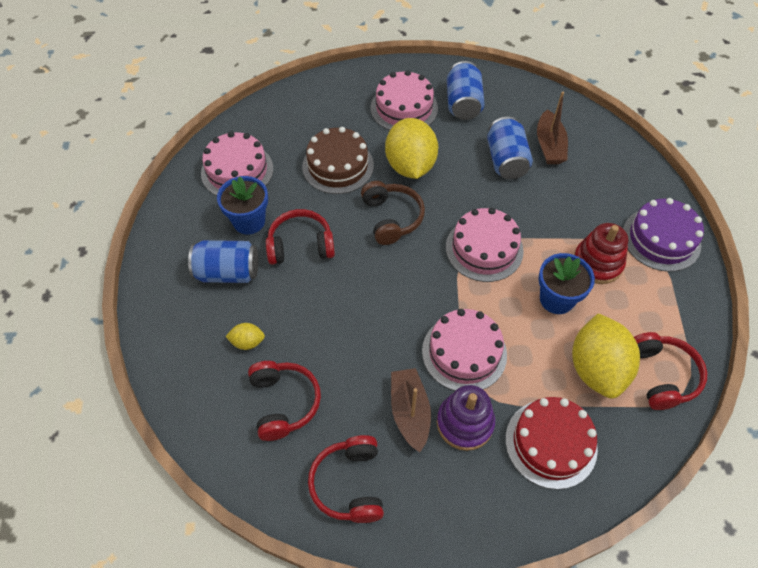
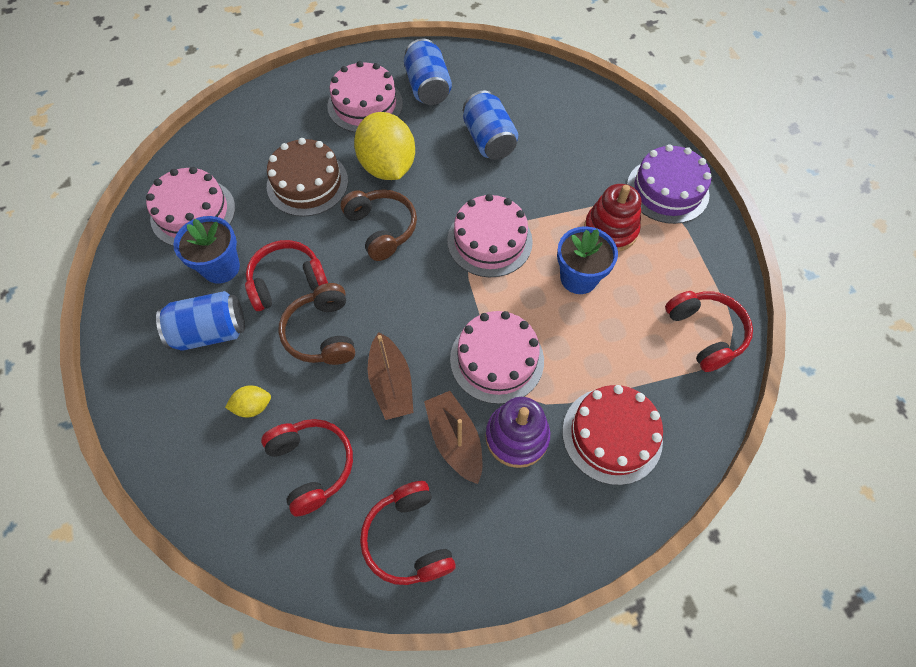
camera: 15 degrees left, 5 degrees up
brown boat [537,92,568,164] -> brown boat moved to [368,332,413,420]
yellow lemon [572,313,640,399] -> none
none -> brown headphones [278,283,355,365]

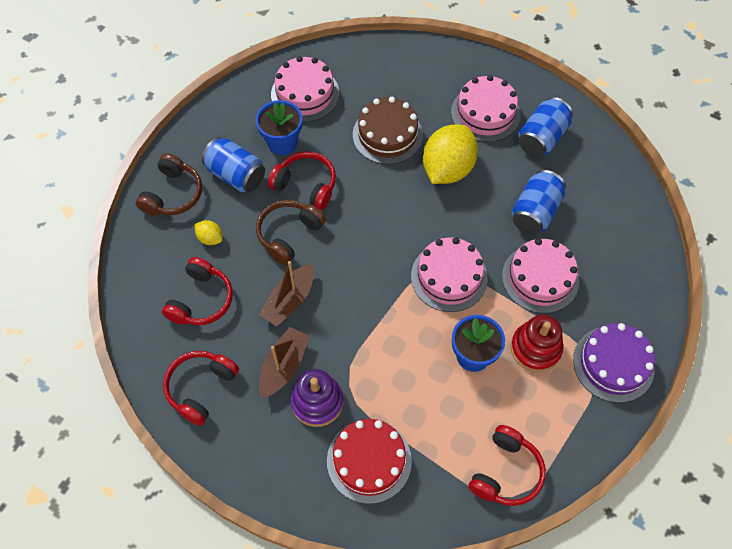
camera: 50 degrees right, 0 degrees up
brown headphones [340,189,417,261] -> brown headphones moved to [136,153,202,216]
pink cake [450,311,544,404] -> pink cake moved to [502,238,579,313]

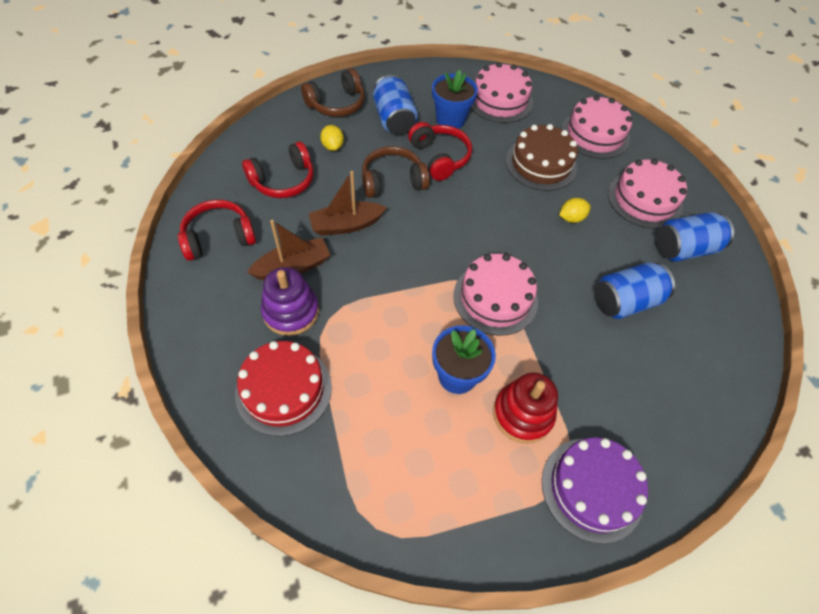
camera: 35 degrees right, 5 degrees down
yellow lemon [423,124,478,184] -> yellow lemon [559,198,591,223], size x0.44
red headphones [469,425,546,506] -> none
pink cake [502,238,579,313] -> pink cake moved to [561,95,632,159]

